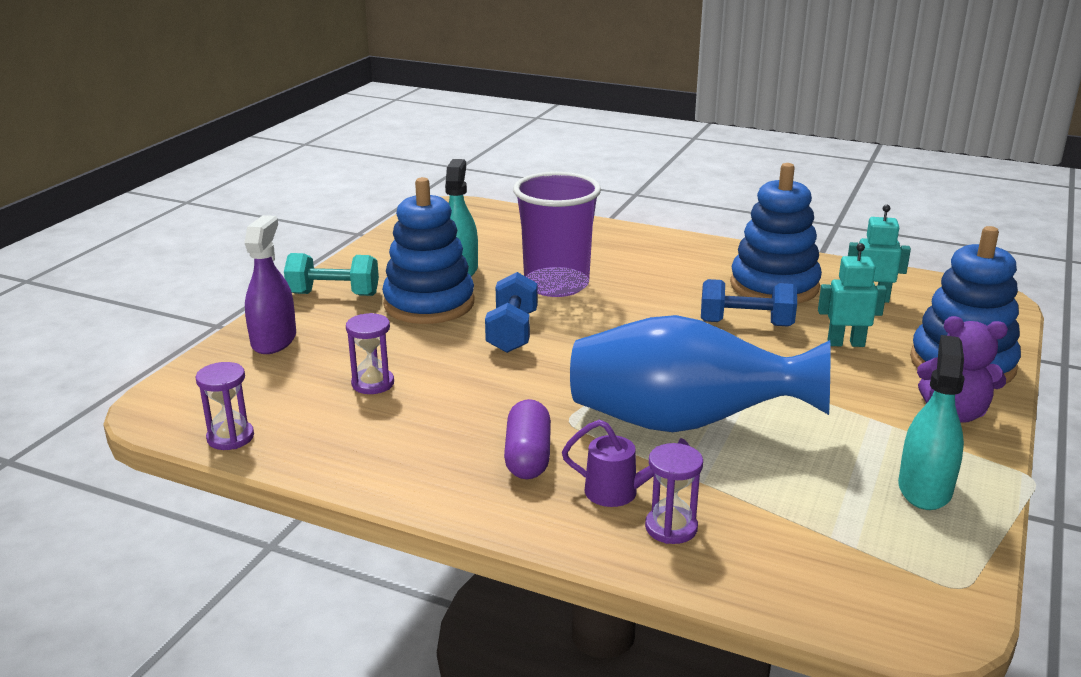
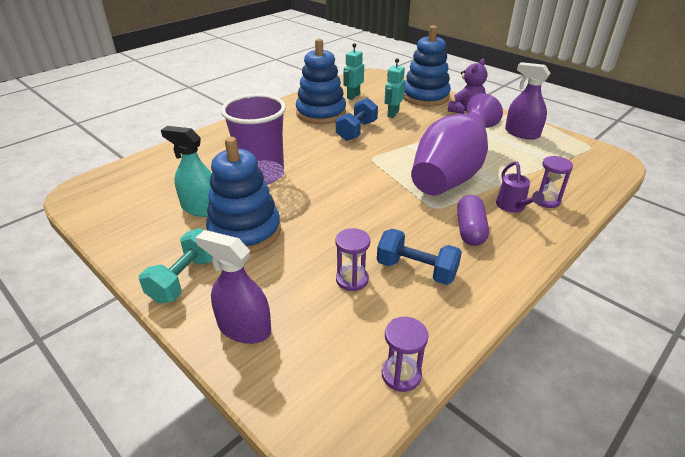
camera: 70 degrees left, 10 degrees up
blue dumbbell [485,272,538,353] -> blue dumbbell moved to [377,229,462,285]
purple capsule [504,399,551,479] -> purple capsule turned 75 degrees clockwise [457,195,489,246]
purple watering can [562,420,689,507] -> purple watering can turned 135 degrees clockwise [496,162,545,213]
blue vase [570,315,830,432] -> purple vase [411,93,503,196]
turquoise spray bottle [898,335,965,510] -> purple spray bottle [505,62,551,140]

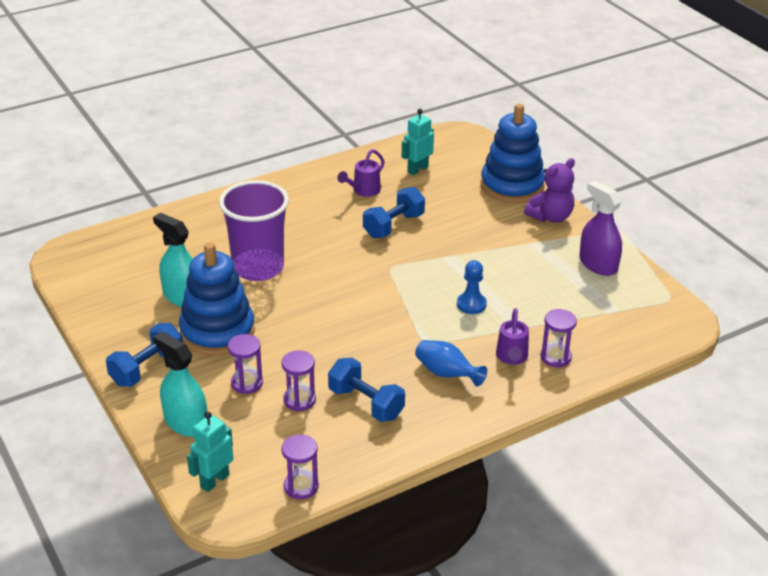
camera: 15 degrees right, 0 degrees up
turquoise dumbbell [139,228,212,303] -> blue dumbbell [106,323,183,387]
purple spray bottle [195,230,271,344] -> turquoise spray bottle [153,332,207,437]
blue stacking toy [296,39,346,124] -> purple watering can [337,149,385,197]
turquoise robot [385,58,405,118] -> turquoise robot moved to [187,412,233,492]
purple vase [411,93,503,196] -> blue pawn [457,260,487,314]
purple capsule [457,195,489,246] -> blue vase [415,340,487,387]
none -> purple hourglass [228,334,263,394]

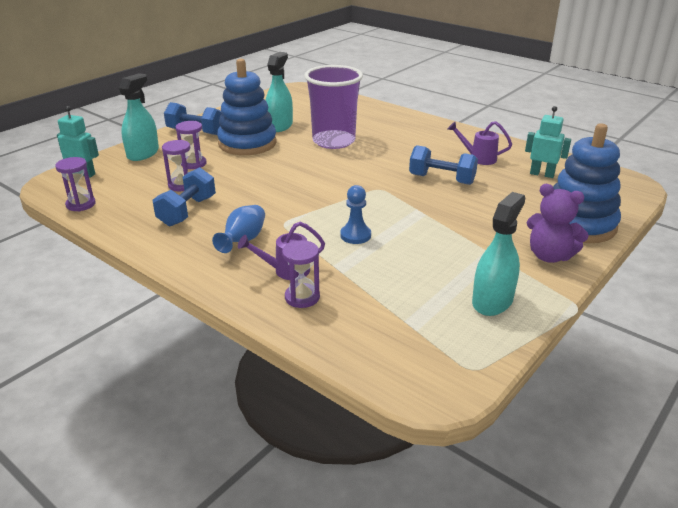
camera: 70 degrees right, 5 degrees down
purple spray bottle [579,181,622,276] -> turquoise spray bottle [472,192,525,316]

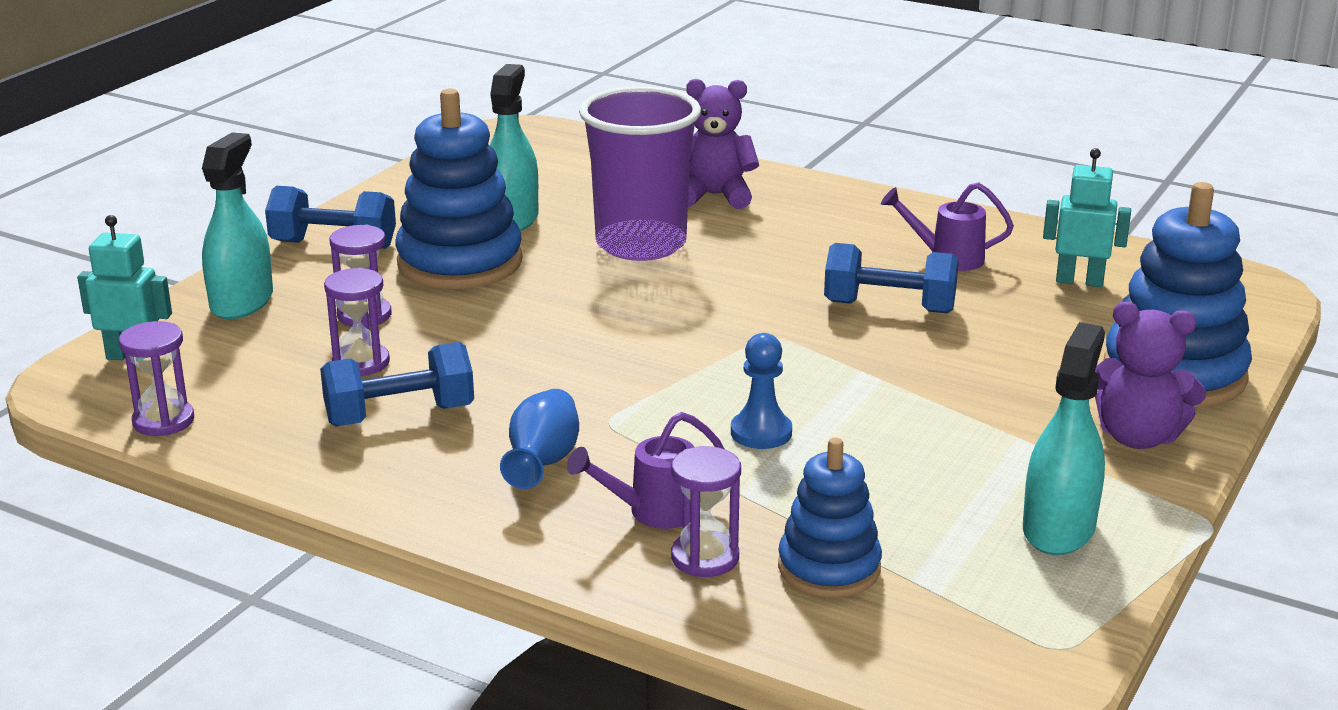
camera: 10 degrees left, 5 degrees down
blue dumbbell [153,167,216,226] -> blue dumbbell turned 60 degrees clockwise [320,342,474,426]
none -> purple teddy bear [686,79,759,209]
none -> blue stacking toy [778,438,882,598]

